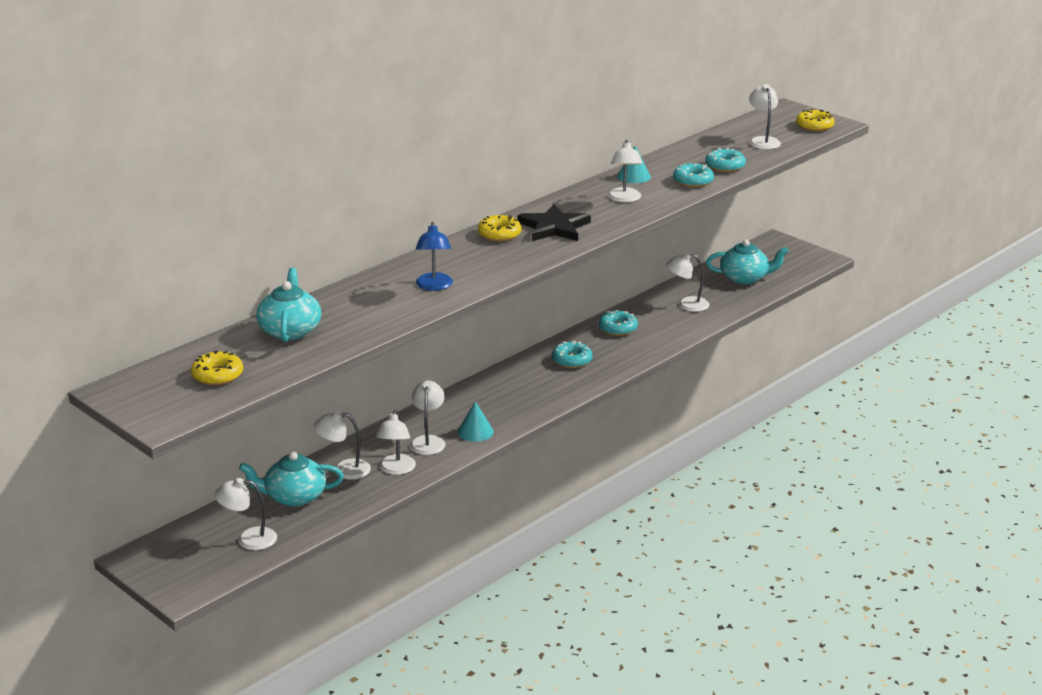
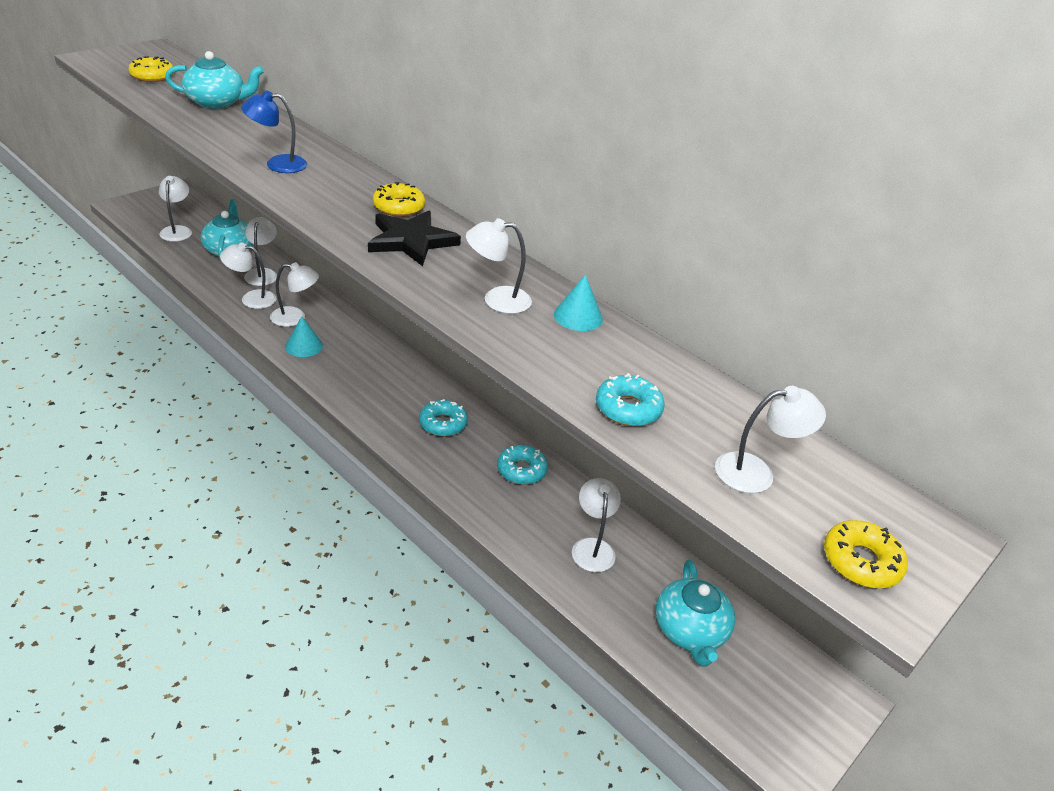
camera: 85 degrees right, 10 degrees up
turquoise donut [673,163,714,187] -> none

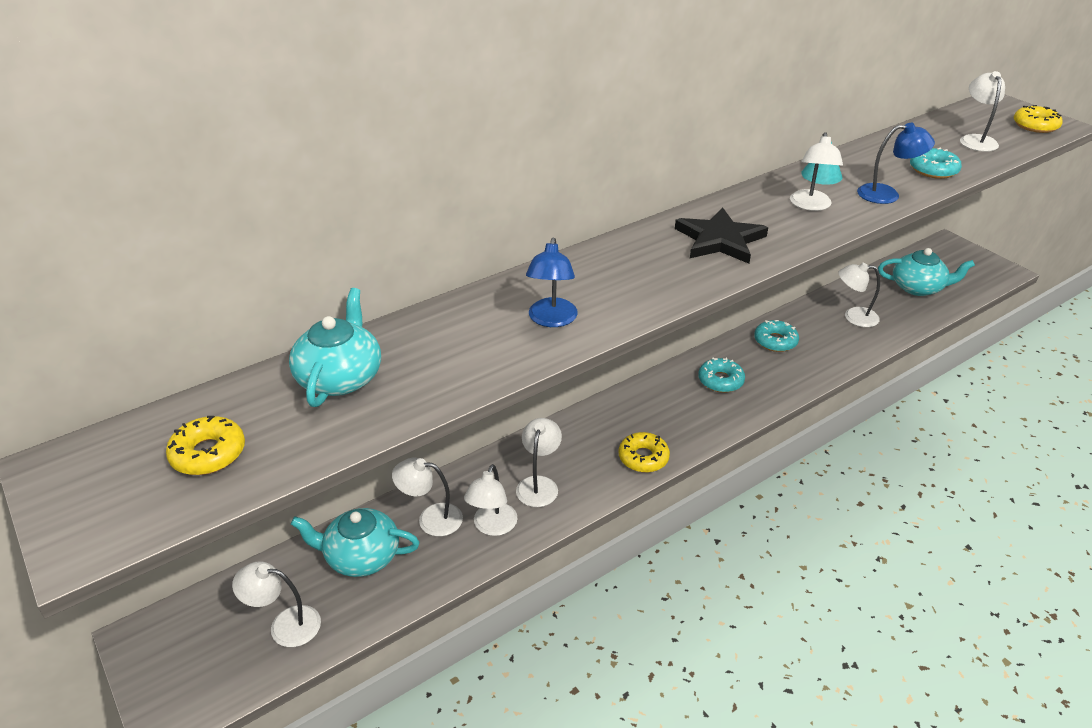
camera: 75 degrees left, 0 degrees up
turquoise cone [285,316,323,357] -> none
yellow donut [373,182,425,217] -> yellow donut moved to [619,432,670,472]
none -> blue lamp [857,123,935,204]

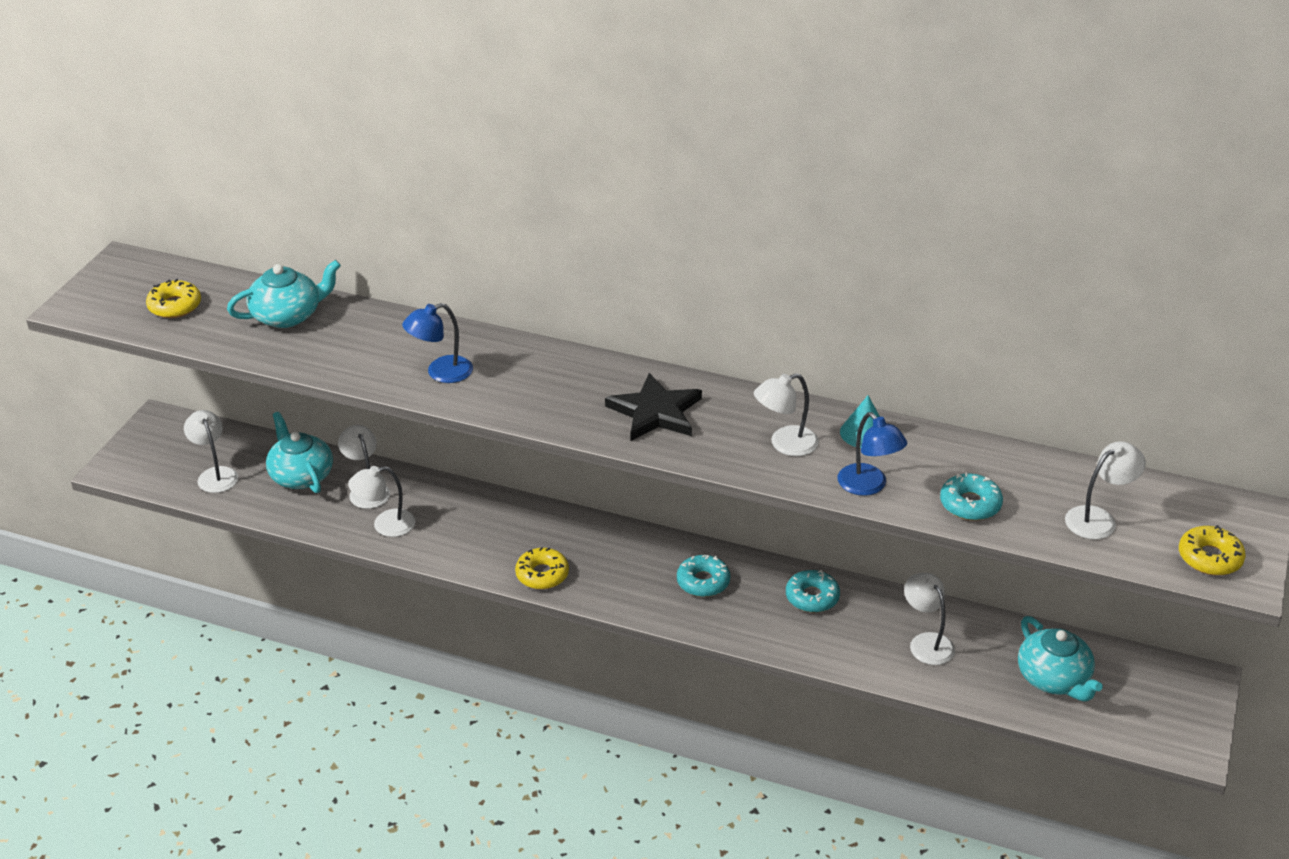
camera: 55 degrees right, 0 degrees up
white lamp [516,418,562,507] -> none

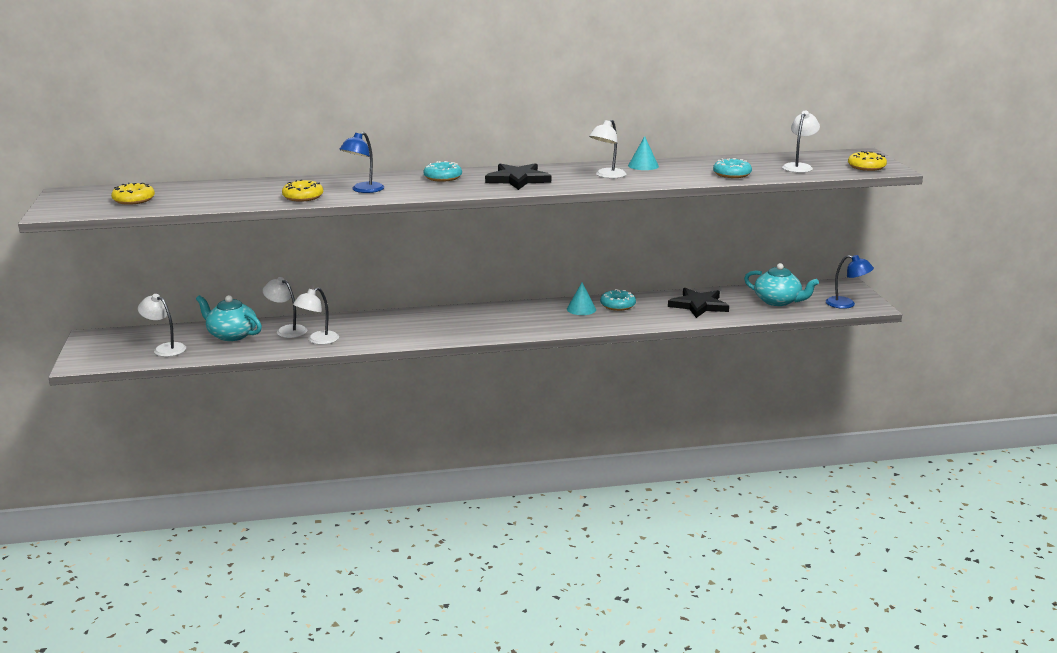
camera: 30 degrees left, 15 degrees down
turquoise teapot [227,260,341,328] -> none
yellow donut [515,547,569,589] -> yellow donut moved to [282,179,323,202]
turquoise donut [677,555,730,597] -> turquoise donut moved to [424,161,462,182]
blue lamp [838,412,907,496] -> blue lamp moved to [826,255,874,309]
white lamp [904,573,955,665] -> black star [668,288,729,318]
none -> turquoise cone [567,283,596,315]

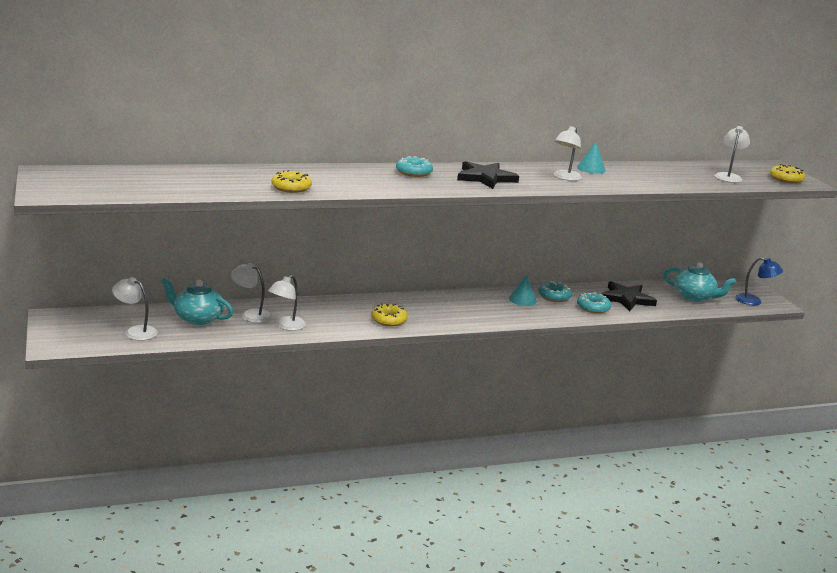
camera: 10 degrees left, 0 degrees up
yellow donut [111,183,155,205] -> yellow donut moved to [371,304,408,326]
blue lamp [339,132,384,193] -> none
turquoise donut [713,158,752,178] -> turquoise donut moved to [577,292,611,314]

